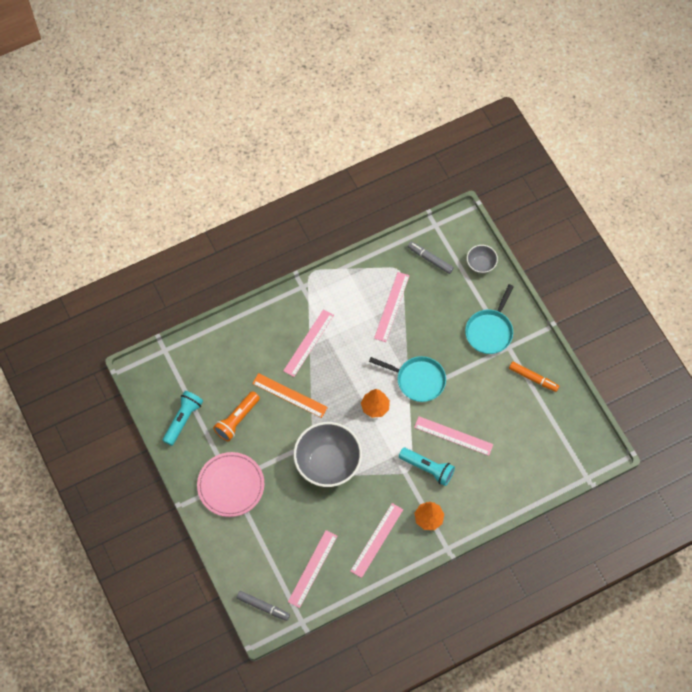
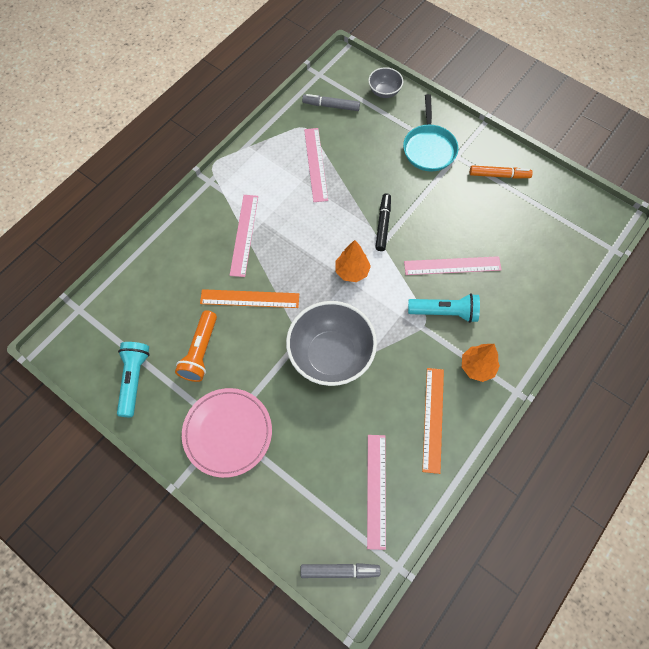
camera: 25 degrees left, 0 degrees up
pink ruler [350,503,403,578] -> orange ruler [422,368,444,474]
turquoise pan [369,356,446,402] -> black marker [375,193,391,251]

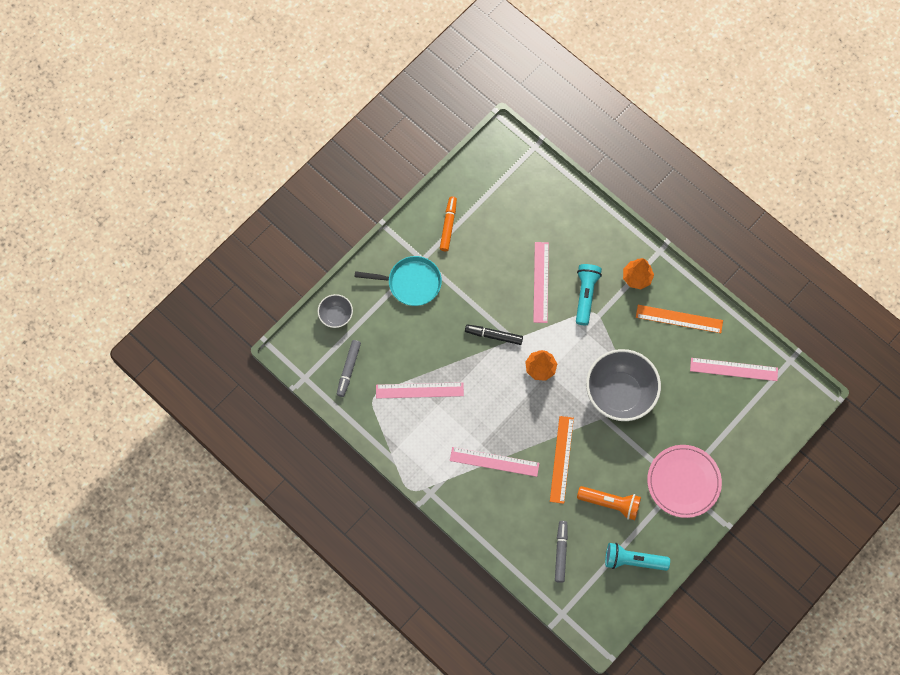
camera: 85 degrees left, 5 degrees up
grey marker [300,563,380,579] -> grey marker moved to [555,521,568,583]

